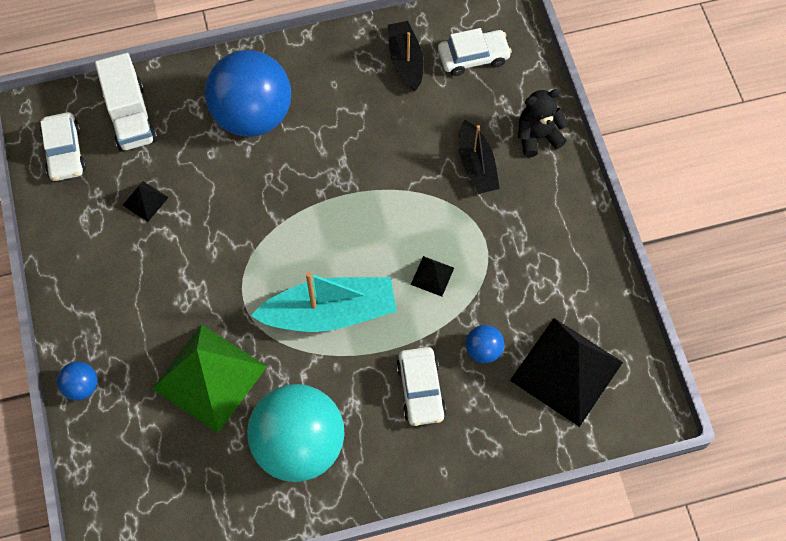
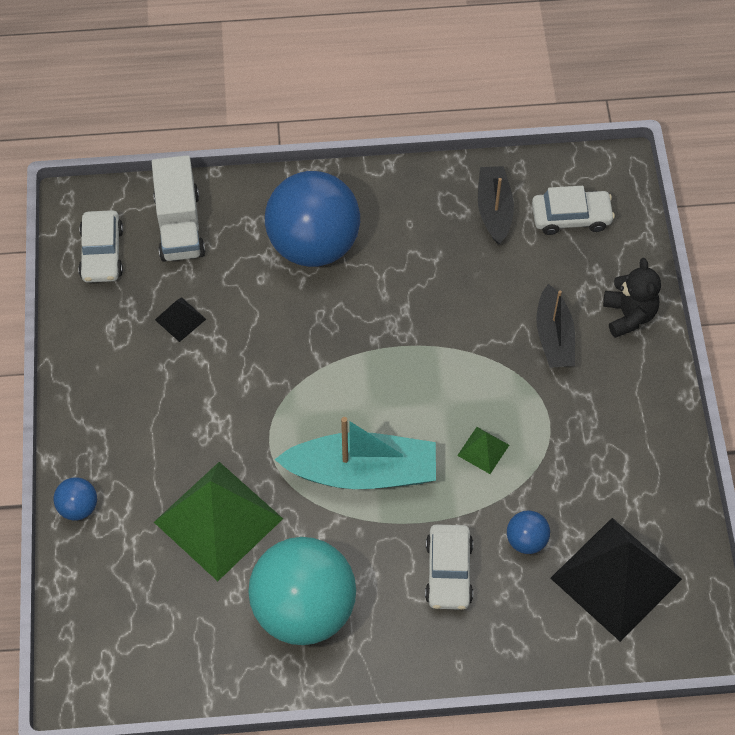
camera: 10 degrees right, 5 degrees down
black pyramid [411,256,454,296] -> green pyramid [457,427,509,474]
black teddy bear [518,89,569,157] -> black teddy bear turned 90 degrees clockwise [603,258,661,338]

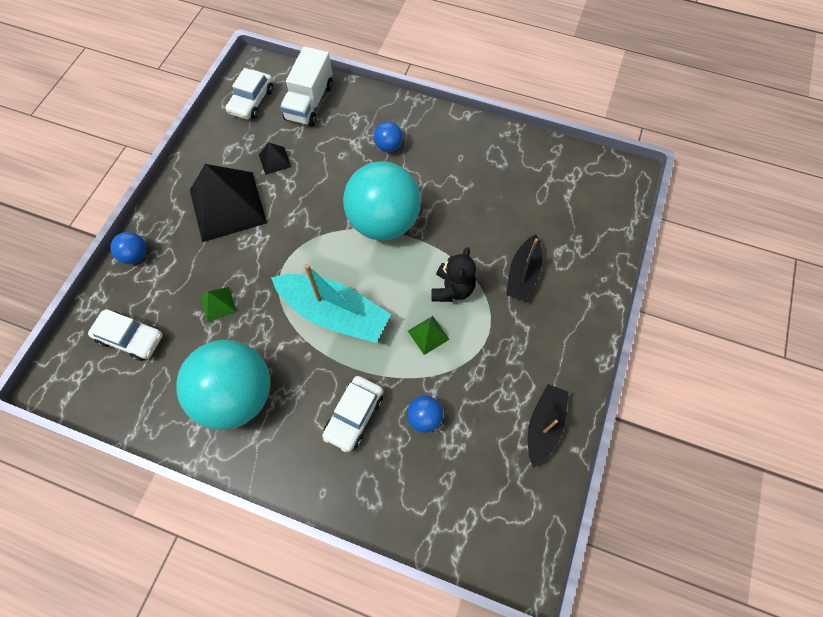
camera: 25 degrees right, 5 degrees up
green pyramid [154,462,283,581] -> green pyramid [200,287,236,322], size x0.43
blue ball [265,171,360,267] -> blue ball [374,122,403,152], size x0.42
black boat [478,166,514,244] -> black boat moved to [528,384,569,468]
white car [532,186,615,235] -> white car moved to [88,309,163,361]
black pyramid [550,518,682,642] -> black pyramid moved to [190,164,267,242]
black teddy bear [603,258,661,338] -> black teddy bear moved to [432,247,476,302]
none -> turquoise ball [343,161,421,240]

